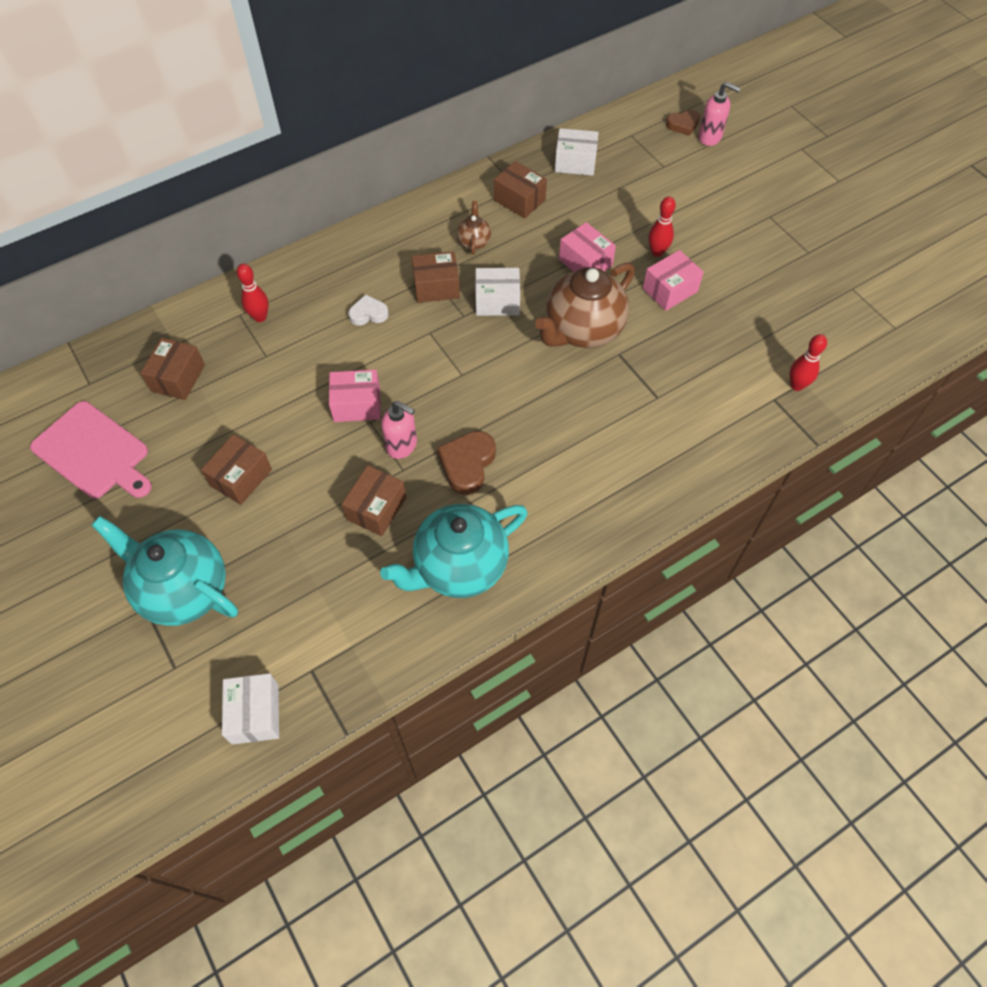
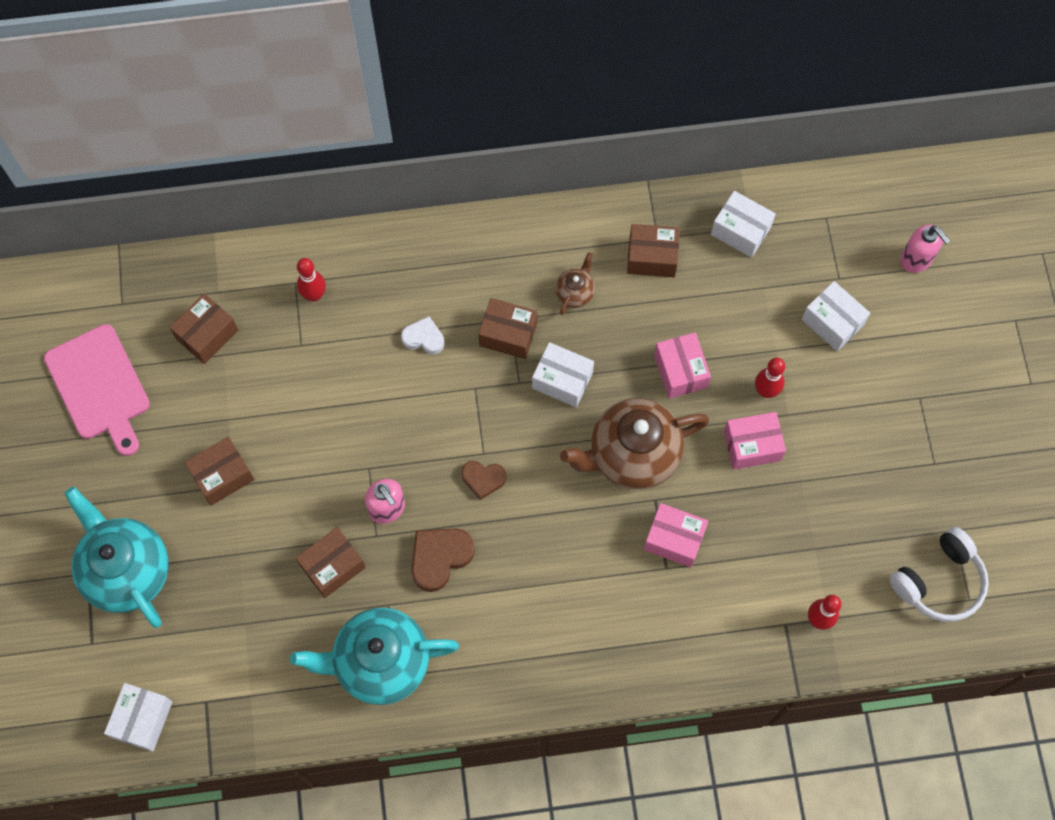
camera: 25 degrees right, 10 degrees up
pink box [329,370,381,422] -> pink box moved to [644,503,708,567]
brown box [494,161,547,219] -> brown box turned 60 degrees counterclockwise [627,224,680,277]
brown heart [666,110,700,136] -> brown heart moved to [461,461,506,500]
none -> white box [802,281,870,351]
none -> white headphones [889,527,989,622]

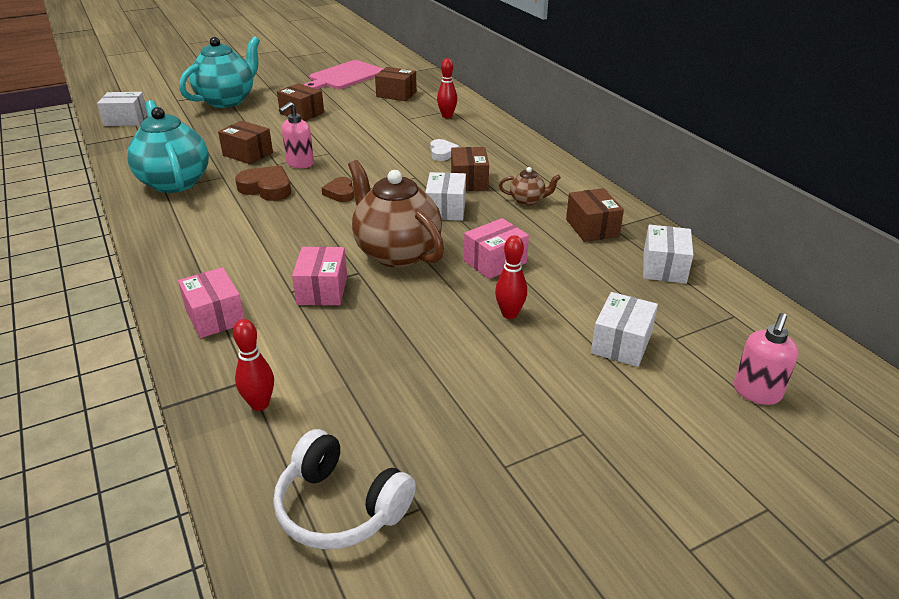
camera: 70 degrees right, 35 degrees down
pink box [724,412,786,470] -> pink box moved to [178,267,245,338]

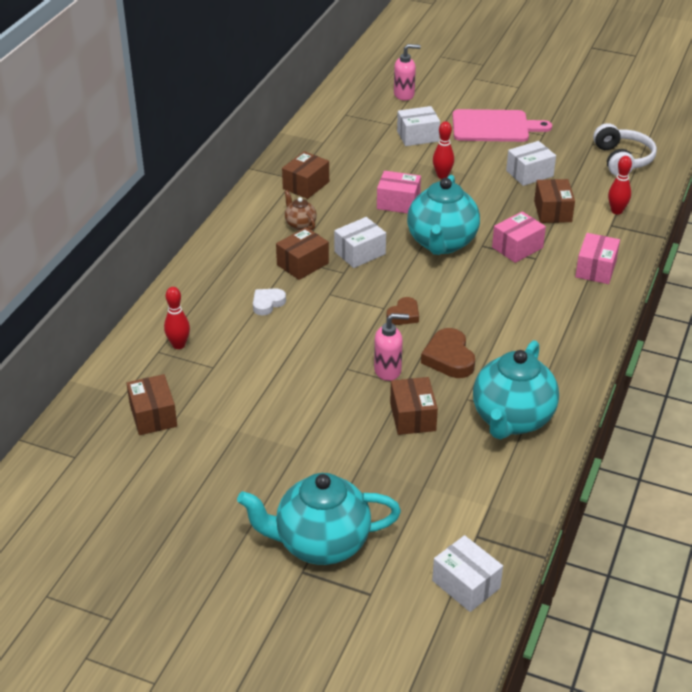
camera: 130 degrees left, 5 degrees up
brown box [277,83,324,121] -> brown box moved to [534,179,575,223]
pink cutting board [304,60,383,89] -> pink cutting board moved to [453,109,552,142]
brown teapot [348,160,444,268] -> turquoise teapot [407,175,480,255]
white box [643,225,693,284] -> white box moved to [506,141,556,186]

